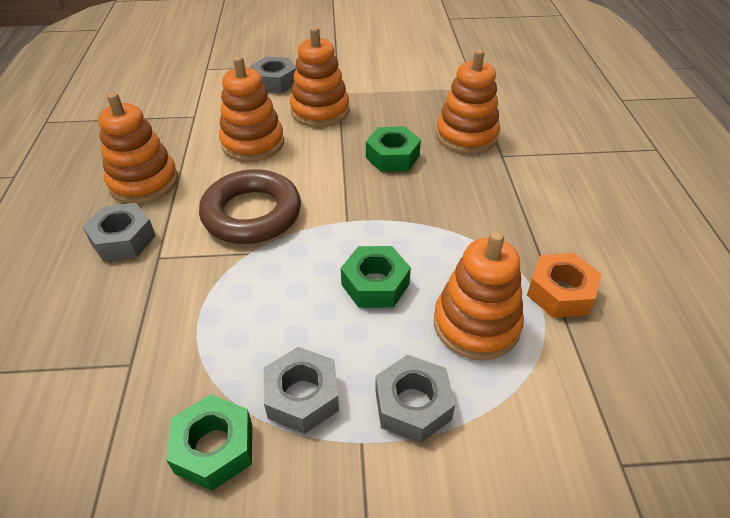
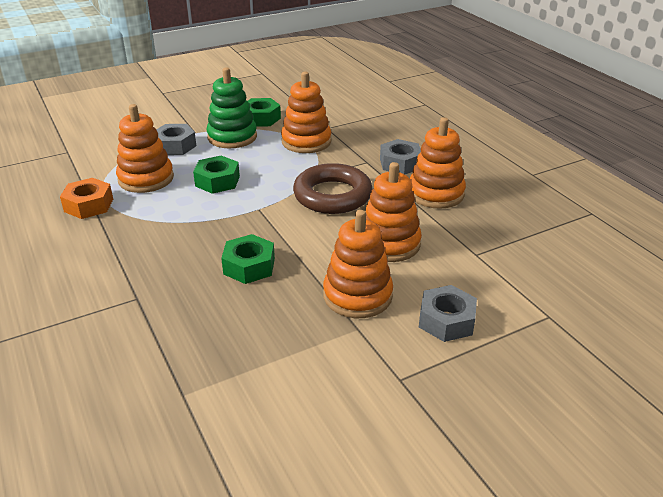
camera: 155 degrees right, 10 degrees down
grey nut [264,347,339,434] -> green stacking toy [207,67,257,148]
orange stacking toy [436,49,500,154] -> orange stacking toy moved to [281,72,331,153]

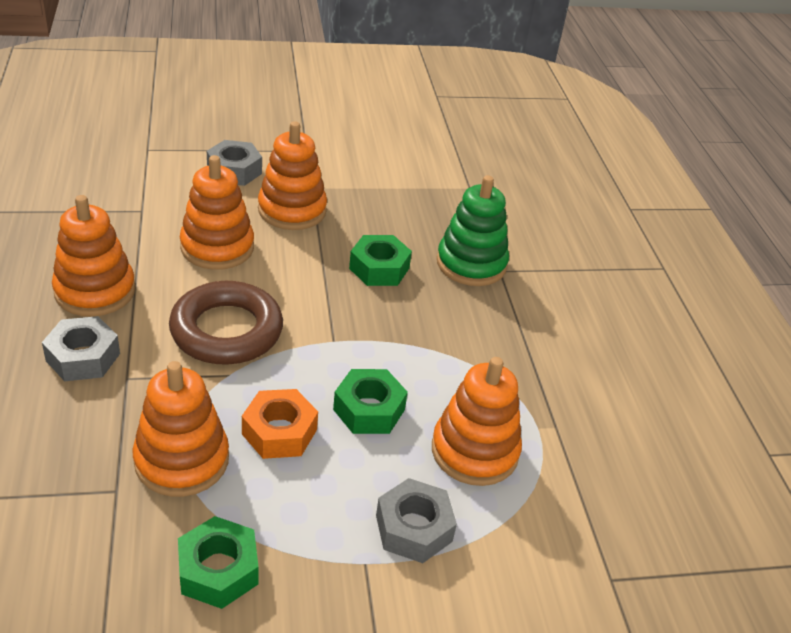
camera: 165 degrees left, 5 degrees up
orange nut [60,178,113,219] -> orange nut moved to [242,389,318,459]
green stacking toy [207,67,257,148] -> green stacking toy moved to [437,175,509,286]

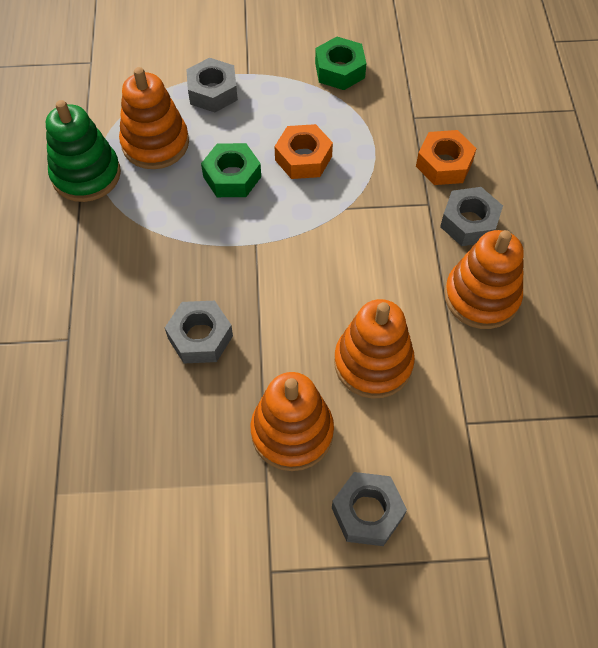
camera: 170 degrees left, 20 degrees up
orange stacking toy [132,361,229,497] -> none
brown ring [169,281,283,365] -> none
green nut [349,235,412,286] -> grey nut [165,301,233,363]
green stacking toy [437,175,509,286] -> green stacking toy moved to [46,100,121,202]
none -> orange nut [416,130,477,185]

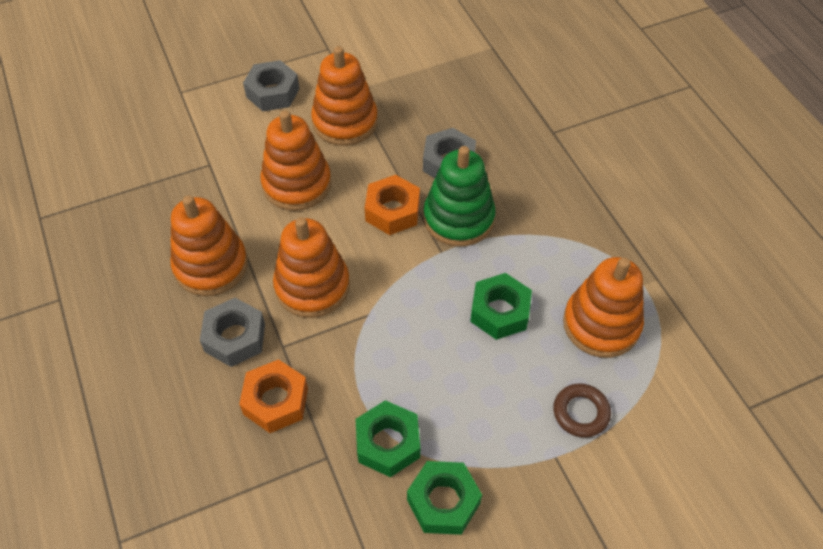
camera: 160 degrees right, 5 degrees down
green stacking toy [46,100,121,202] -> green stacking toy moved to [424,146,496,247]
grey nut [186,58,238,112] -> brown ring [553,383,611,438]
orange nut [275,124,333,179] -> orange nut moved to [365,175,420,235]
none -> orange stacking toy [273,217,350,318]
none -> green nut [356,400,420,477]

